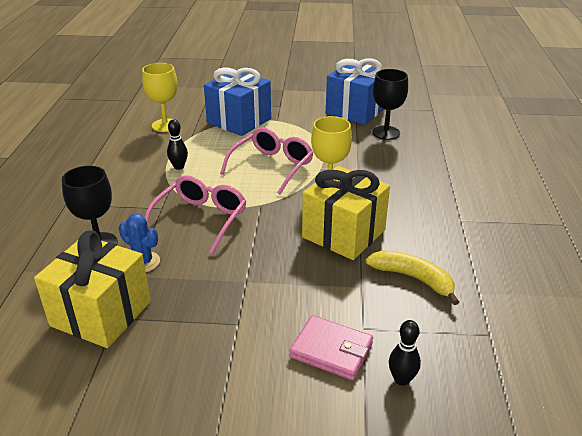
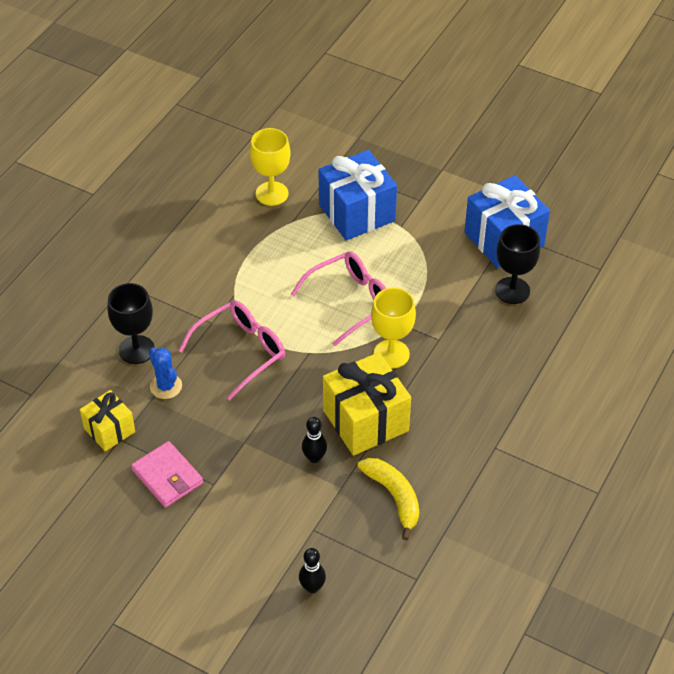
camera: 25 degrees right, 15 degrees up
yellow gift [34,230,151,348] -> yellow gift [80,390,135,451], size x0.58
black bowling pin [167,119,188,170] -> black bowling pin moved to [302,417,327,463]
pink wallet [289,315,373,380] -> pink wallet moved to [131,441,203,508]

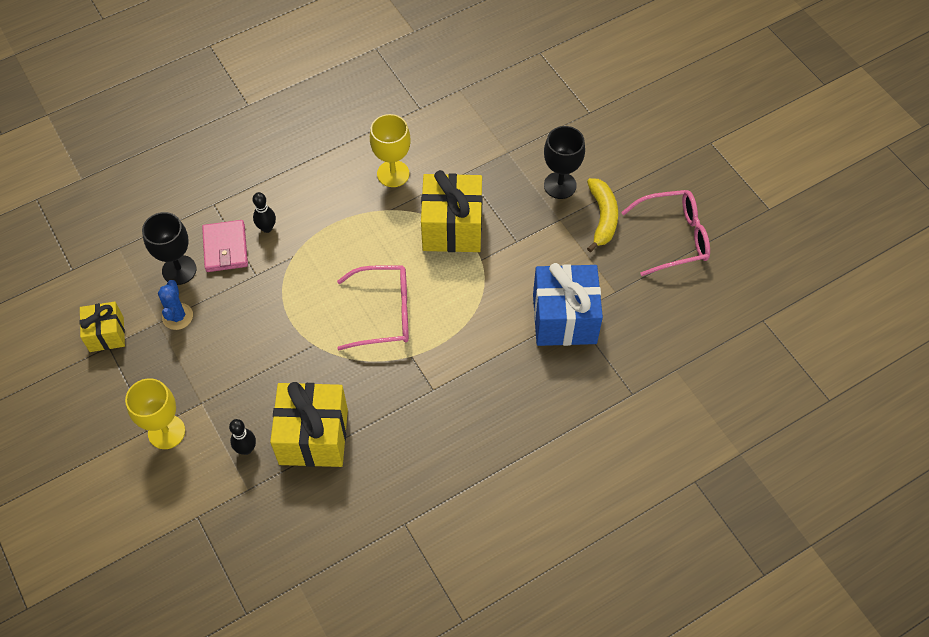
camera: 30 degrees right, 10 degrees up
pink wallet [131,441,203,508] -> pink wallet moved to [202,220,248,272]
pink glasses [178,300,285,400] -> pink glasses moved to [621,190,710,276]
black bowling pin [299,548,326,593] -> black bowling pin moved to [253,192,276,233]
blue gift [319,150,397,241] -> yellow gift [421,170,483,252]
yellow banana [357,458,419,540] -> yellow banana moved to [587,178,618,252]
yellow goblet [371,287,416,369] -> yellow goblet moved to [125,378,185,449]
black goblet [495,224,540,304] -> black goblet moved to [544,126,585,199]

